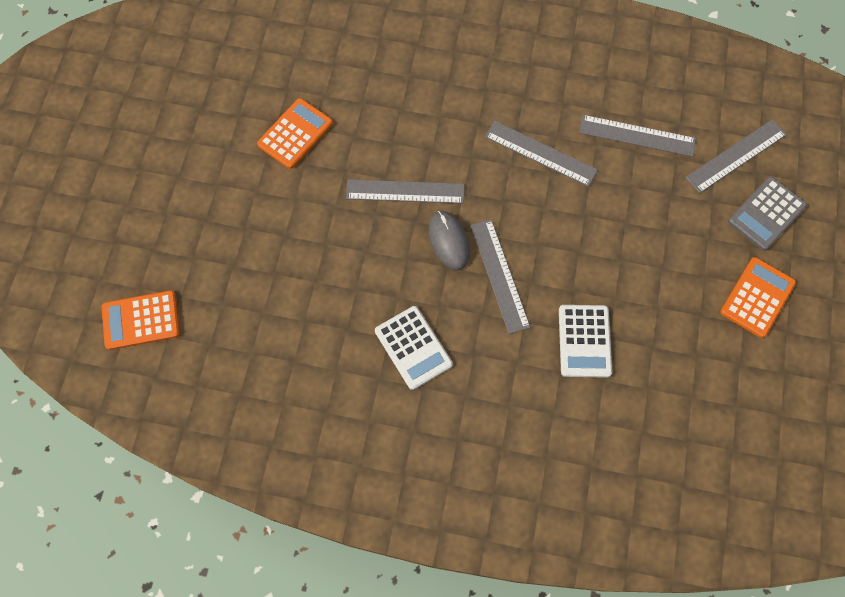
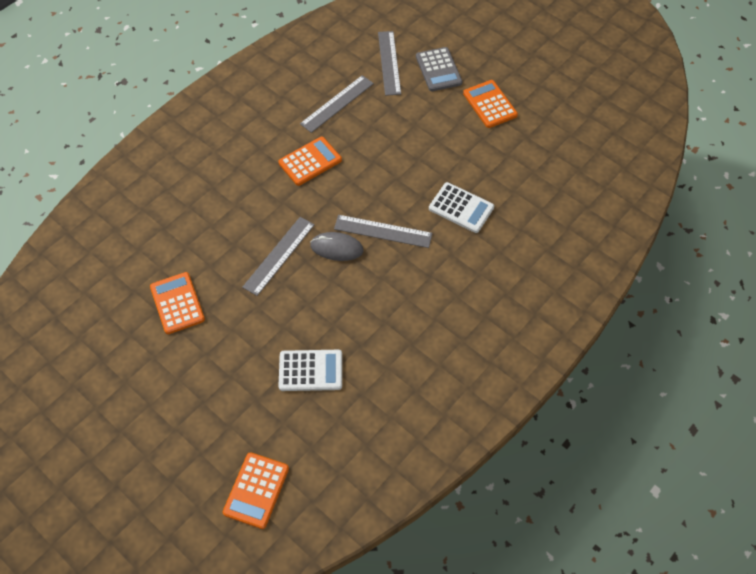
camera: 60 degrees left, 10 degrees down
white calculator [375,306,453,390] -> white calculator moved to [278,350,342,391]
grey ruler [485,121,598,187] -> orange calculator [278,137,342,186]

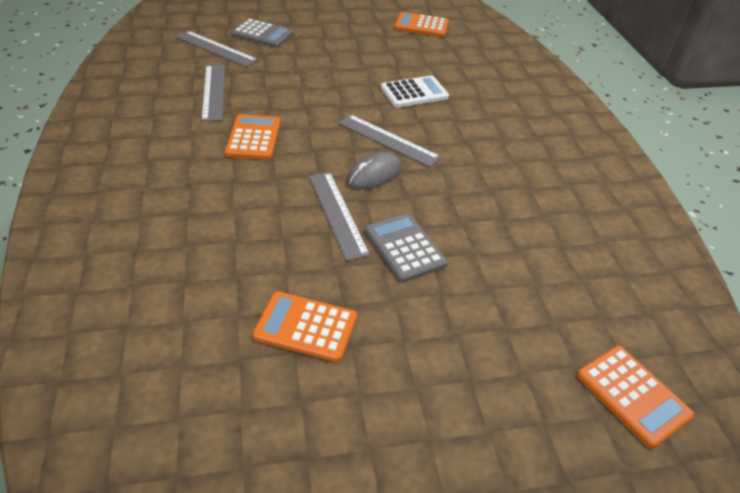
camera: 55 degrees left, 15 degrees down
white calculator [278,350,342,391] -> none
grey ruler [334,215,433,248] -> grey ruler turned 75 degrees clockwise [338,114,441,167]
orange calculator [463,80,518,128] -> orange calculator moved to [394,12,449,37]
none -> grey calculator [365,213,447,282]

